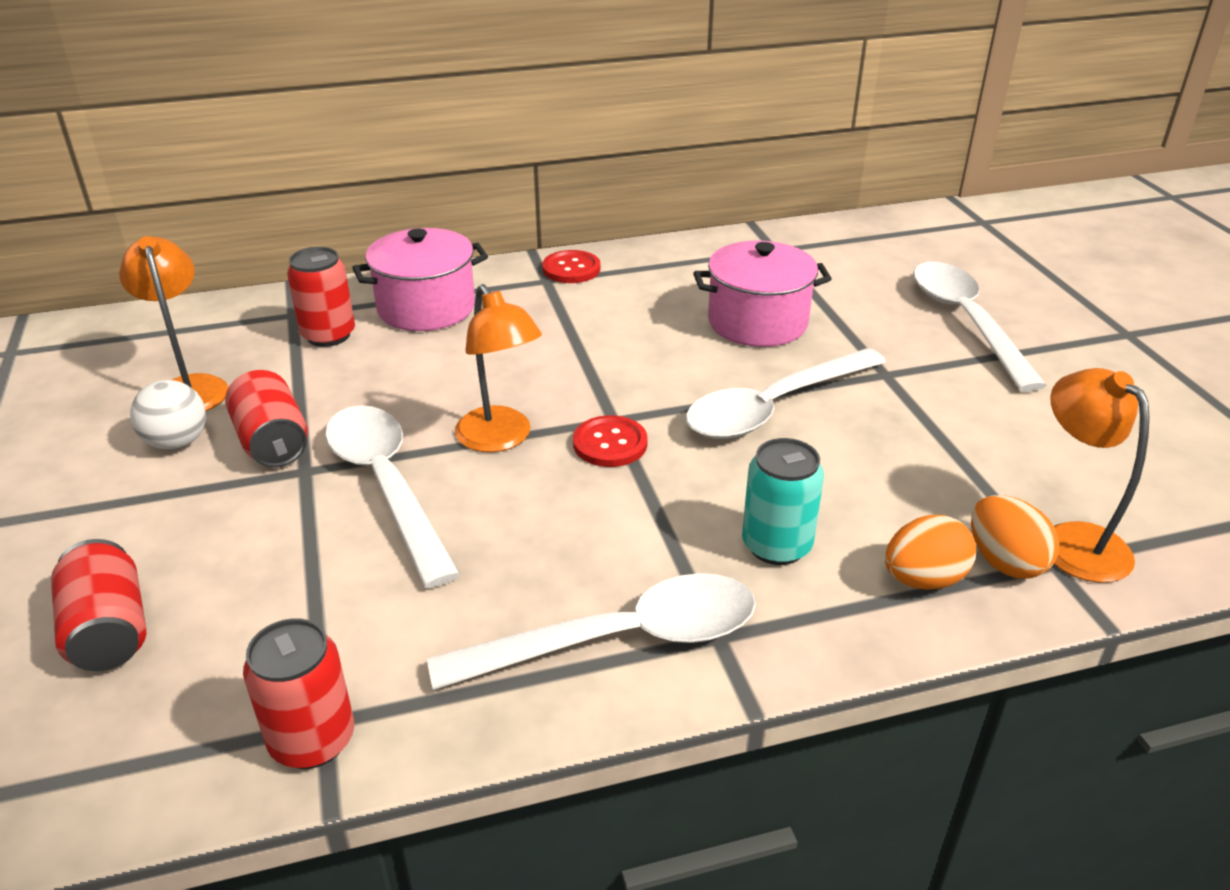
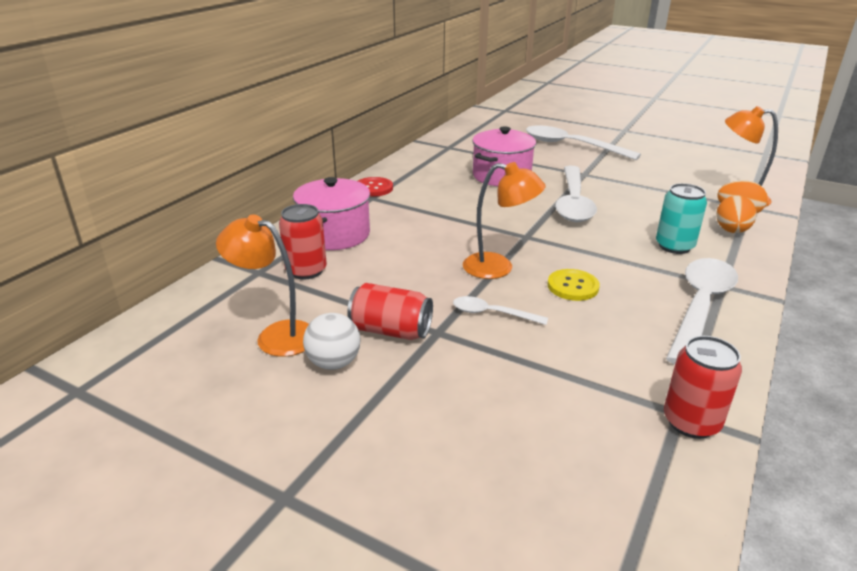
camera: 45 degrees left, 5 degrees down
red can [51,539,146,671] -> none
white spoon [325,405,460,588] -> white spoon [453,296,548,325], size x0.50
red button [573,415,648,467] -> none
none -> yellow button [547,269,600,301]

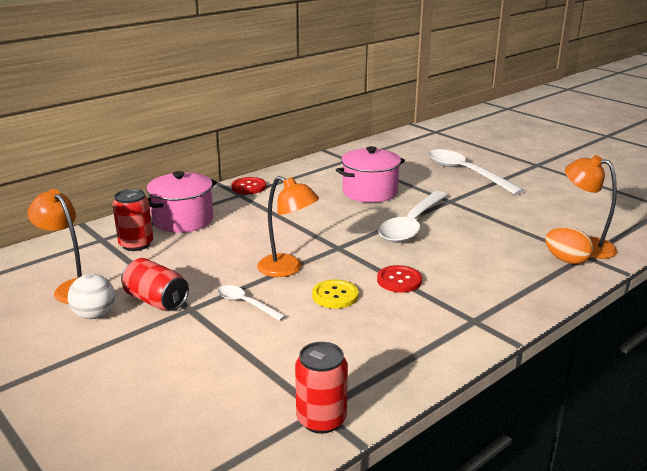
camera: 20 degrees right, 5 degrees down
turquoise can [656,183,707,254] -> none
white spoon [666,258,738,365] -> none
orange egg [716,195,757,233] -> none
none -> red button [377,265,422,292]

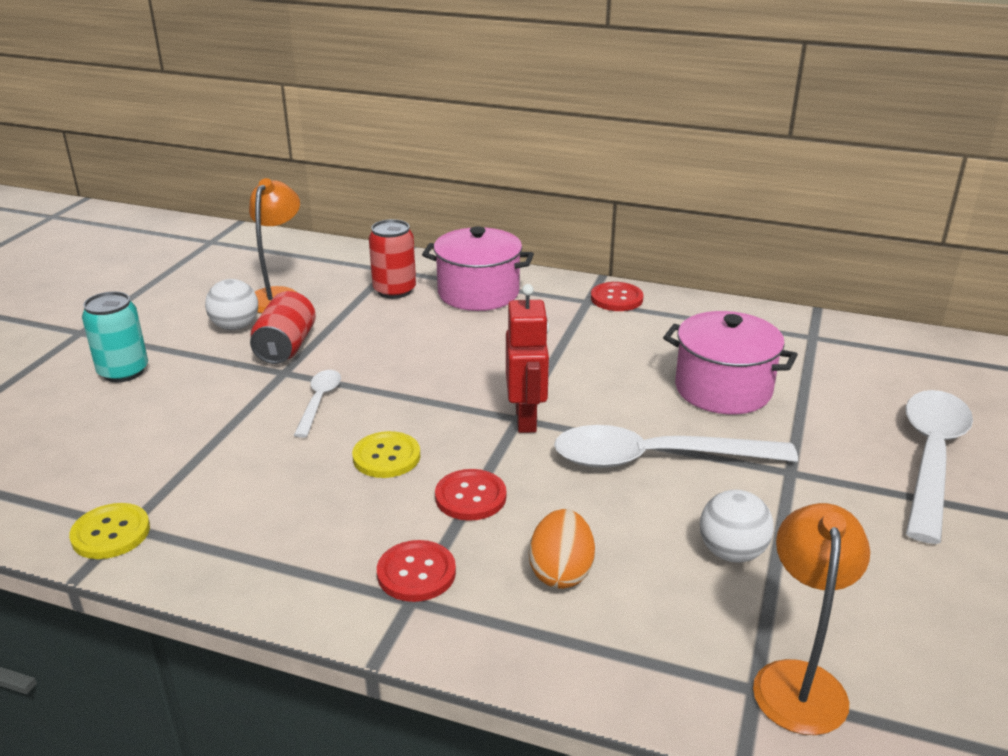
camera: 60 degrees right, 5 degrees up
orange lamp [257,176,319,277] -> none
red can [295,342,348,434] -> yellow button [69,503,150,559]
orange egg [545,227,593,264] -> orange egg moved to [529,509,595,589]
none -> turquoise can [82,291,148,382]
none -> red button [377,540,456,602]
none -> red robot [506,284,549,433]
none -> white ball [700,490,774,563]

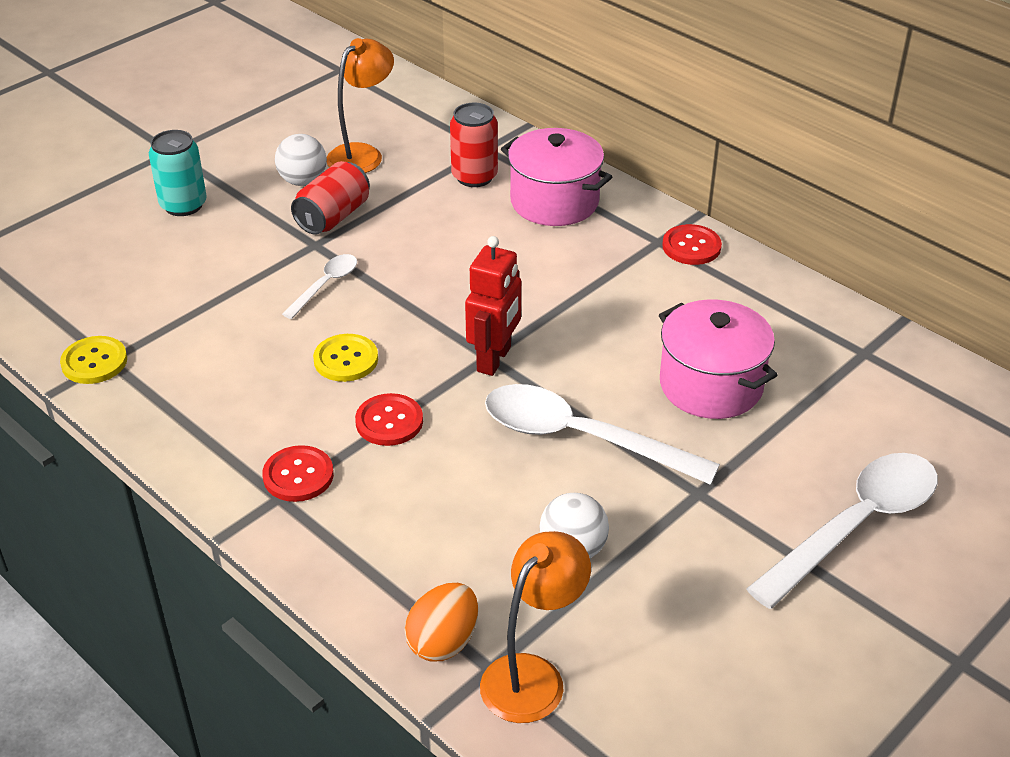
camera: 25 degrees right, 10 degrees up
orange egg [529,509,595,589] -> orange egg moved to [404,583,478,662]

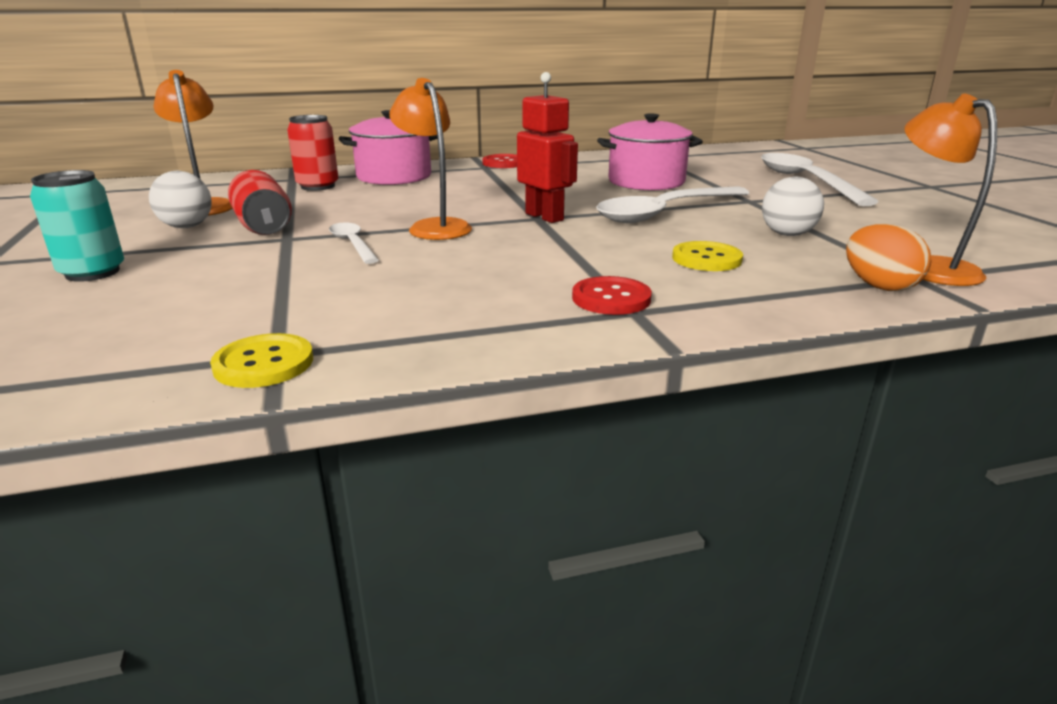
camera: 60 degrees left, 15 degrees down
yellow button [313,334,378,382] -> yellow button moved to [672,241,743,271]
red button [355,393,423,446] -> none
none -> orange lamp [389,78,472,240]

